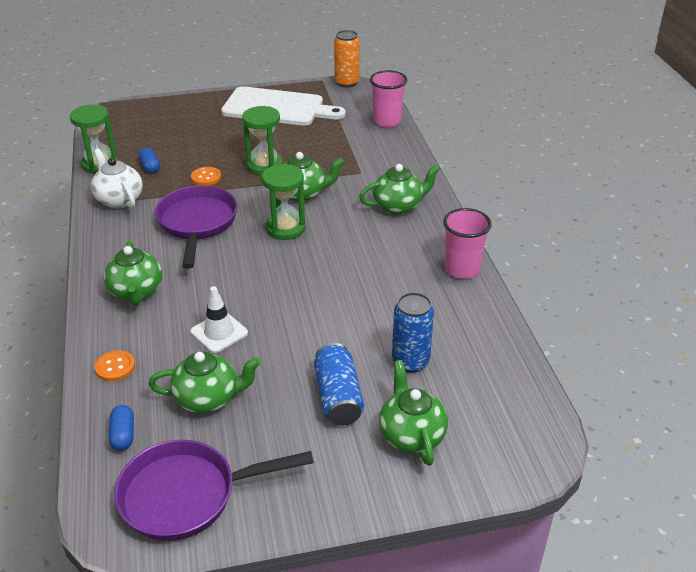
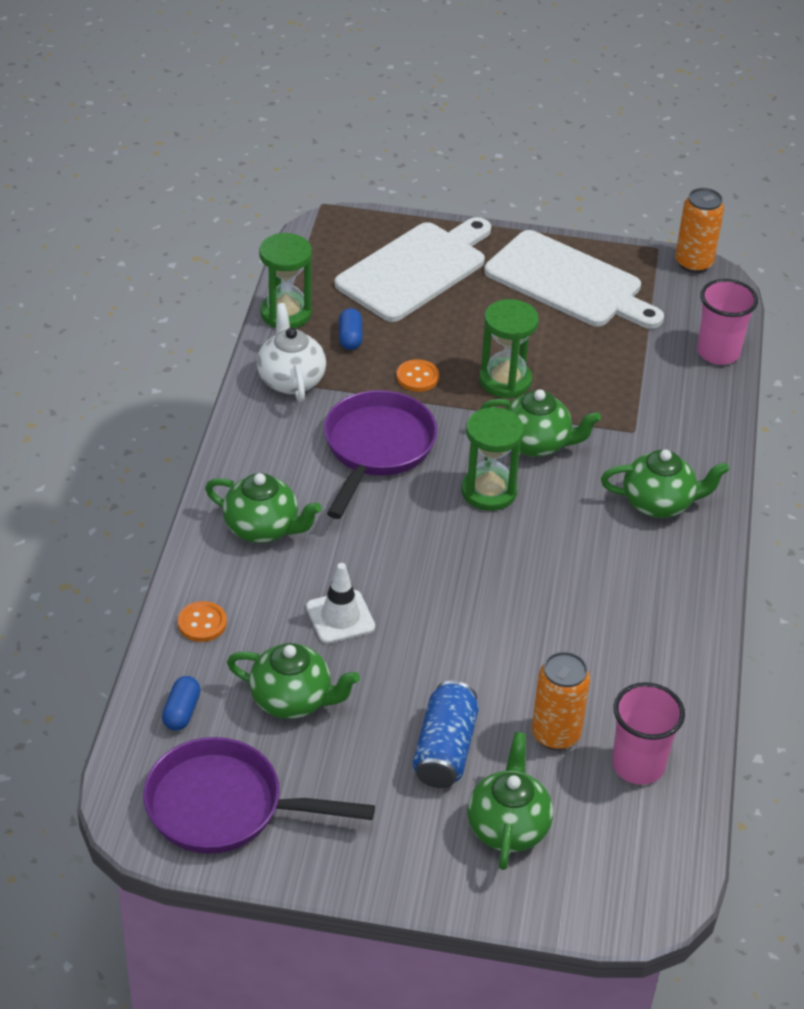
camera: 20 degrees right, 5 degrees up
green teapot [104,240,162,305] -> green teapot turned 75 degrees counterclockwise [205,473,321,543]
blue can [392,292,434,373] -> orange can [532,652,590,750]
pink cup [443,208,491,279] -> pink cup moved to [612,682,685,785]
none -> white cutting board [335,217,491,322]

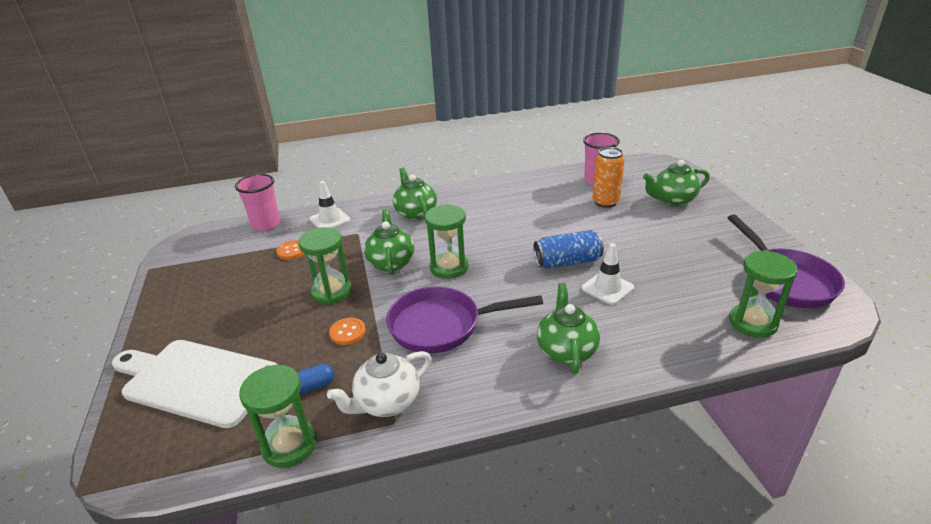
camera: 110 degrees left, 10 degrees down
blue capsule [162,676,201,731] -> green hourglass [729,250,798,338]
orange button [178,601,227,642] -> orange button moved to [276,240,304,260]
green teapot [227,643,360,719] -> none
blue can [412,681,479,788] -> blue can moved to [533,230,604,269]
white cutting board [484,230,664,329] -> none
orange can [675,188,724,273] -> none
none -> white traffic cone [309,181,351,228]

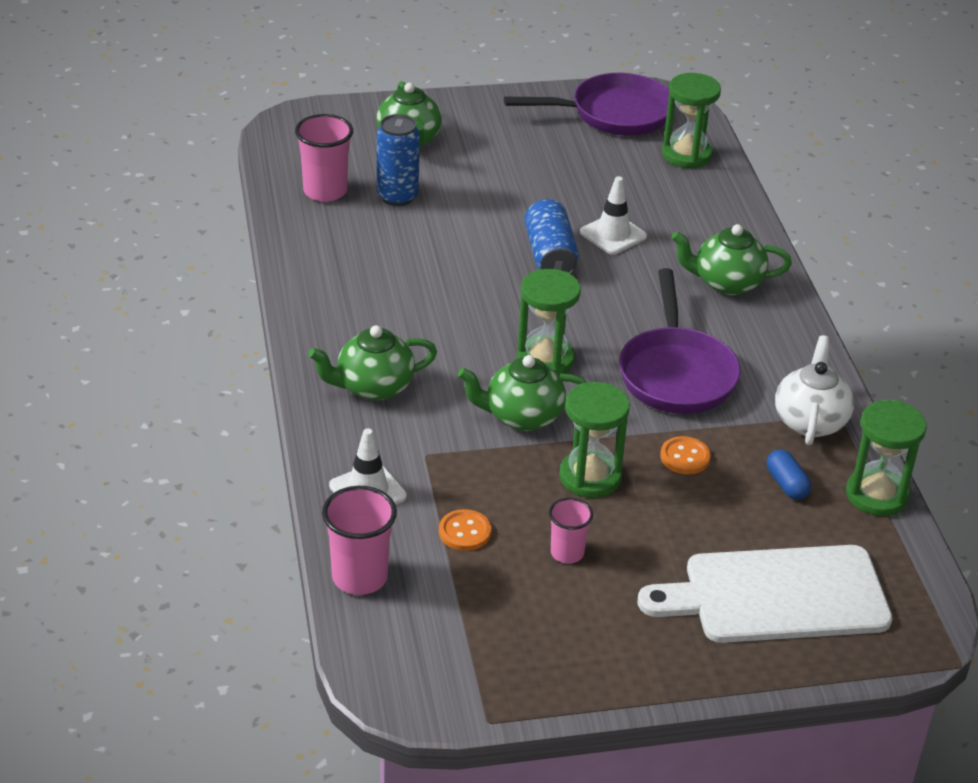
camera: 90 degrees left, 5 degrees up
white cutting board [112,340,278,428] -> white cutting board turned 60 degrees clockwise [638,545,893,643]
white teapot [327,351,432,417] -> white teapot turned 135 degrees counterclockwise [775,335,854,445]
orange can [593,147,625,208] -> blue can [377,114,420,206]
none -> pink cup [549,498,593,563]

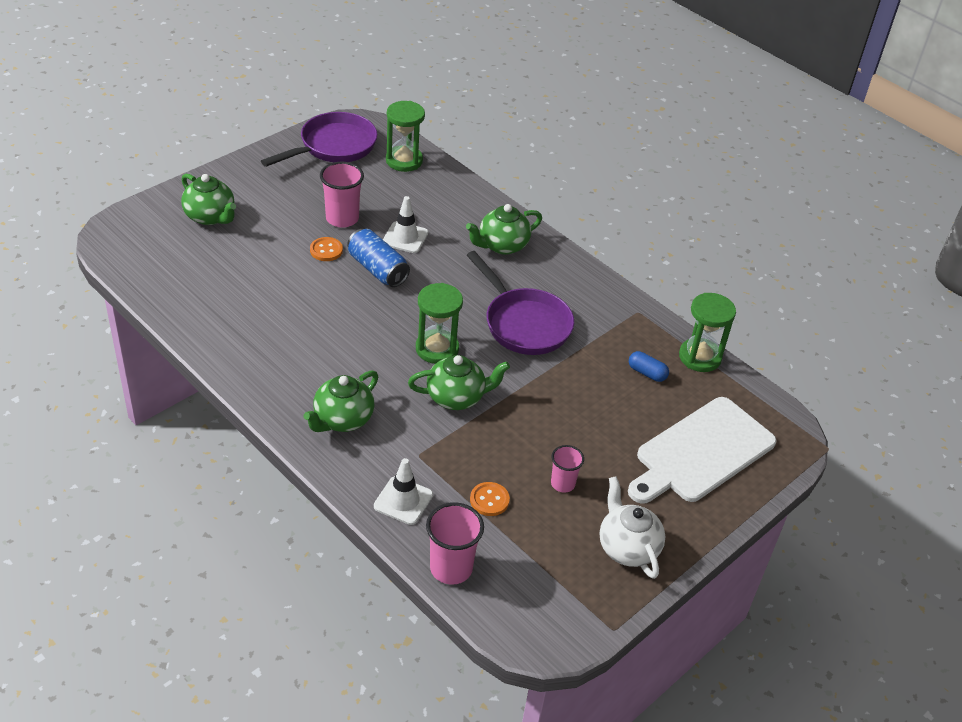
camera: 35 degrees left, 5 degrees up
pink cup [295,114,353,202] -> pink cup moved to [320,162,364,228]
blue can [377,114,420,206] -> none
green teapot [458,355,587,431] -> green teapot turned 150 degrees counterclockwise [408,355,510,410]
green hourglass [559,382,630,498] -> none
orange button [660,436,711,474] -> orange button moved to [310,237,343,261]
white teapot [775,335,854,445] -> white teapot moved to [599,476,666,579]

